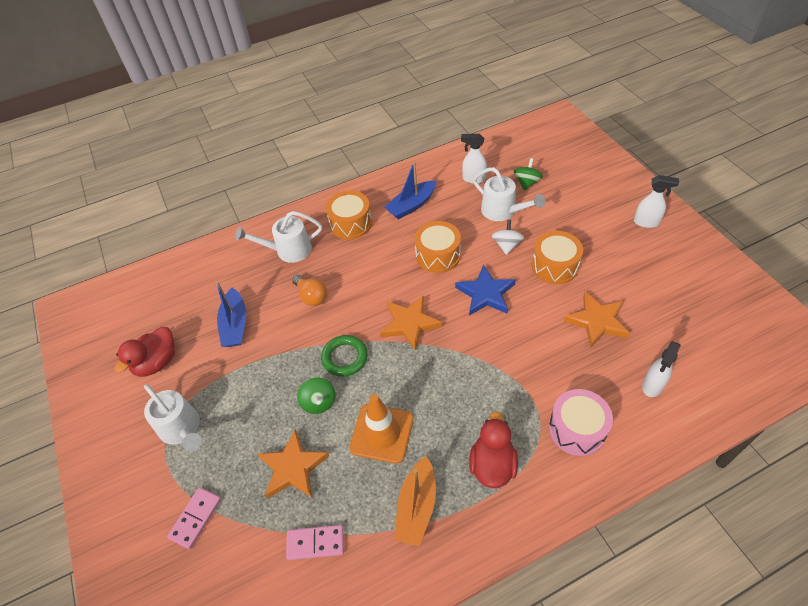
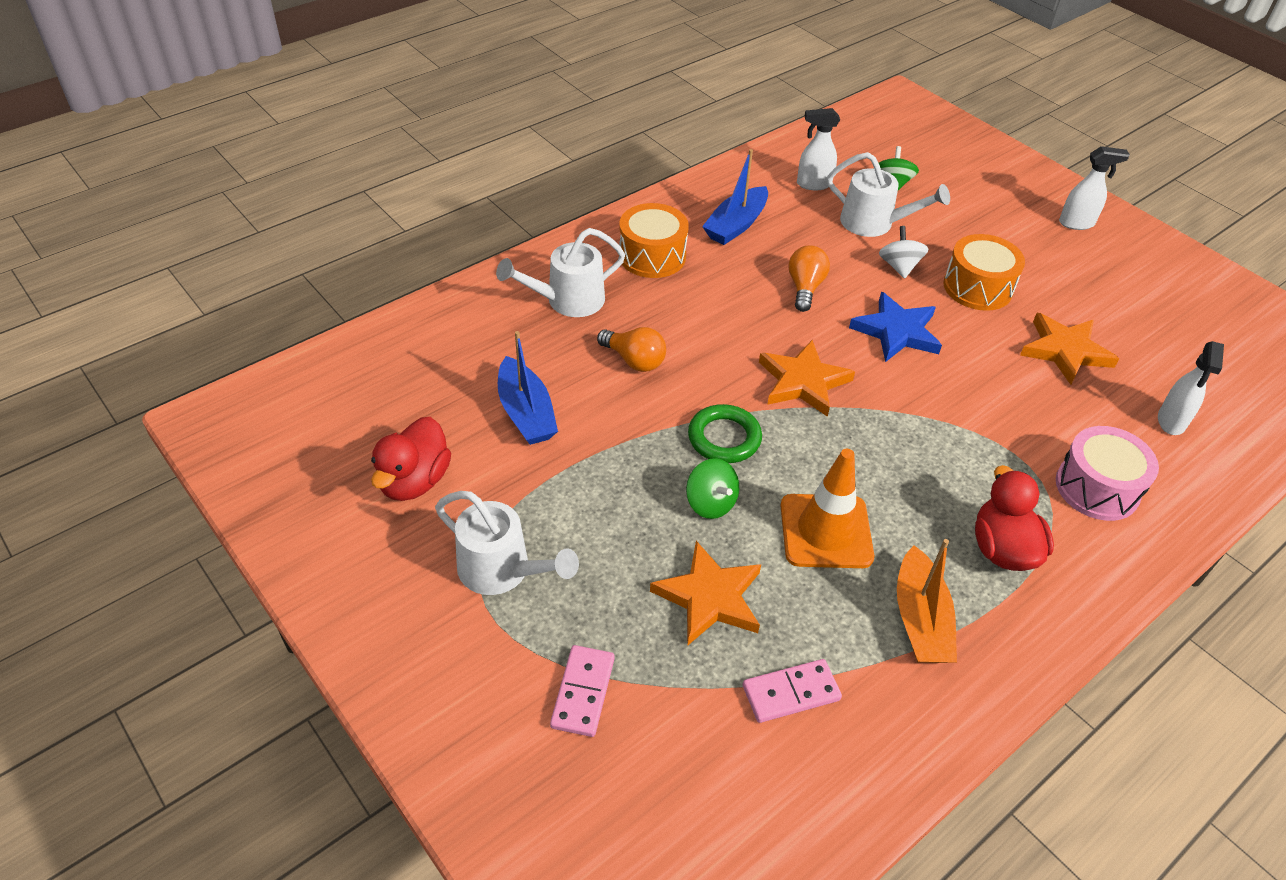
camera: 20 degrees left, 5 degrees down
orange drum [415,221,461,273] -> orange light bulb [789,245,830,312]

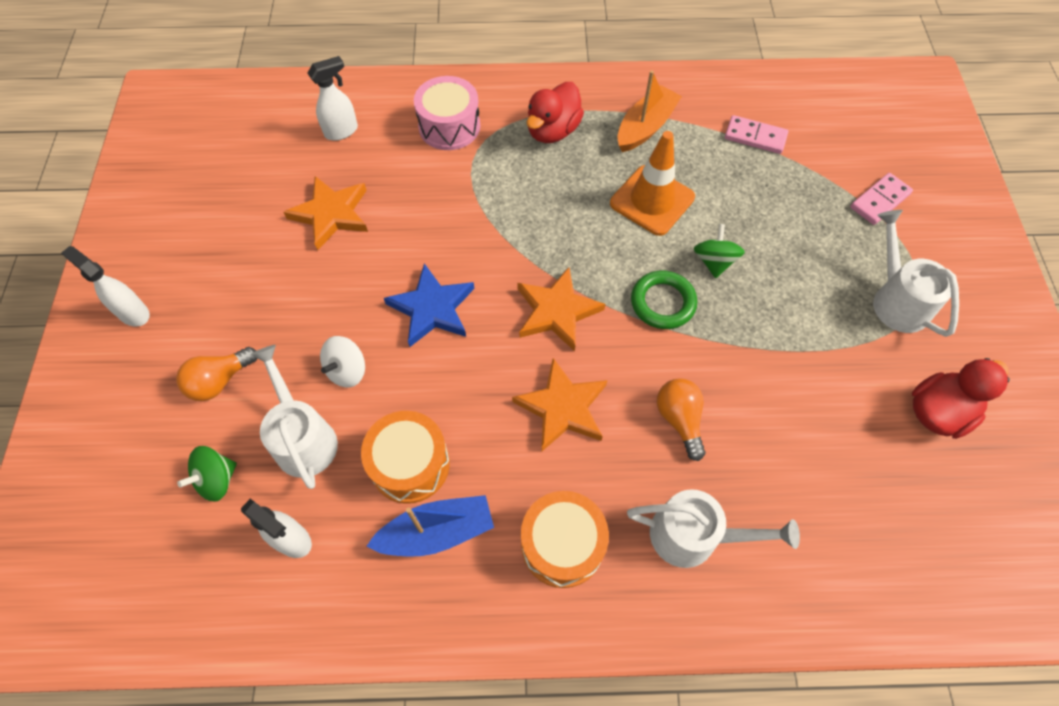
camera: 140 degrees left, 15 degrees up
blue boat [498,331,558,445] -> none
orange star [650,541,761,646] -> orange star moved to [512,358,607,451]
orange light bulb [789,245,830,312] -> orange light bulb moved to [176,347,257,401]
orange drum [943,234,1025,311] -> orange drum moved to [361,411,450,504]

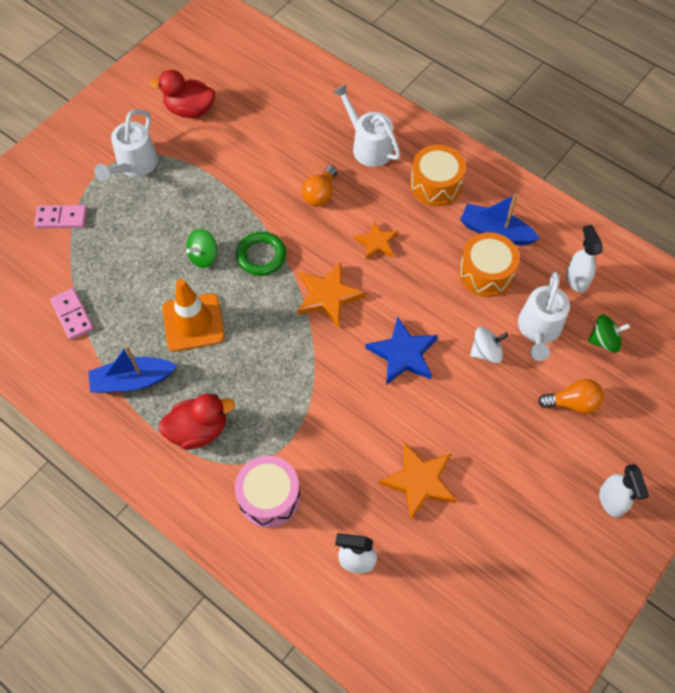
camera: 140 degrees left, 0 degrees up
orange star [512,358,607,451] -> orange star [354,221,398,260], size x0.65
orange boat [617,70,682,152] -> blue boat [88,345,177,393]

